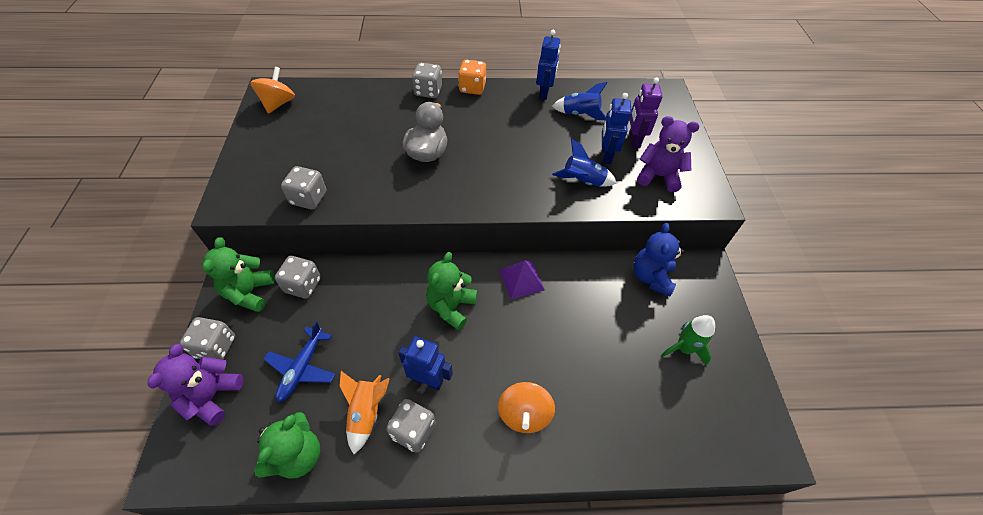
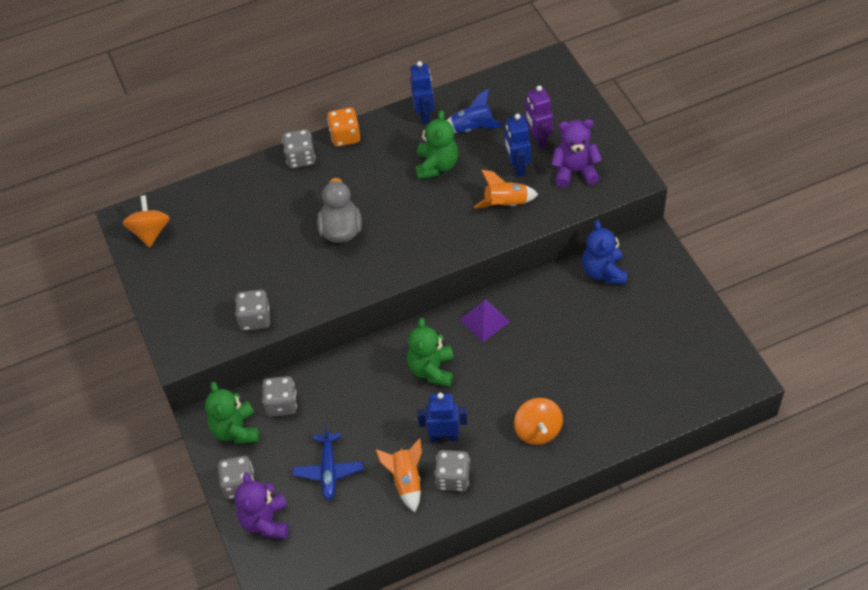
camera: 15 degrees left, 0 degrees up
green teddy bear [254,412,320,479] -> green teddy bear moved to [415,110,458,179]
blue rocket [552,139,617,186] -> orange rocket [474,170,538,208]
green rocket [661,315,715,366] -> none

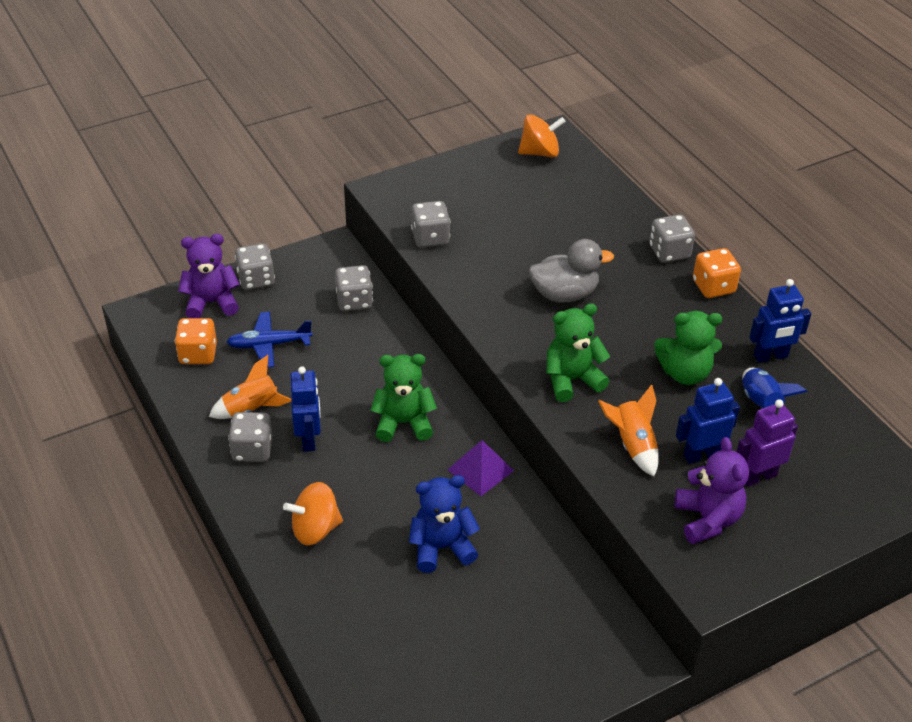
camera: 80 degrees right, 10 degrees down
green teddy bear [205,382,259,444] -> green teddy bear moved to [546,303,610,402]
blue teddy bear [582,220,627,284] -> blue teddy bear moved to [409,475,480,573]
none -> orange dice [175,318,217,364]

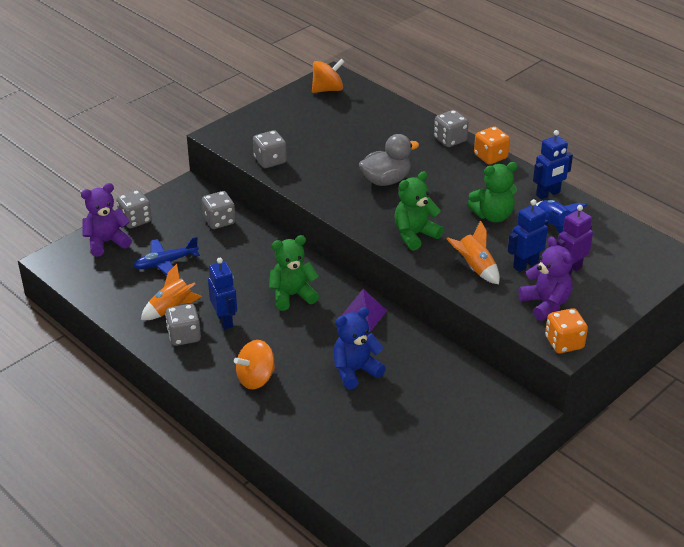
camera: 15 degrees left, 5 degrees down
orange dice [175,318,217,364] -> orange dice moved to [545,308,588,354]

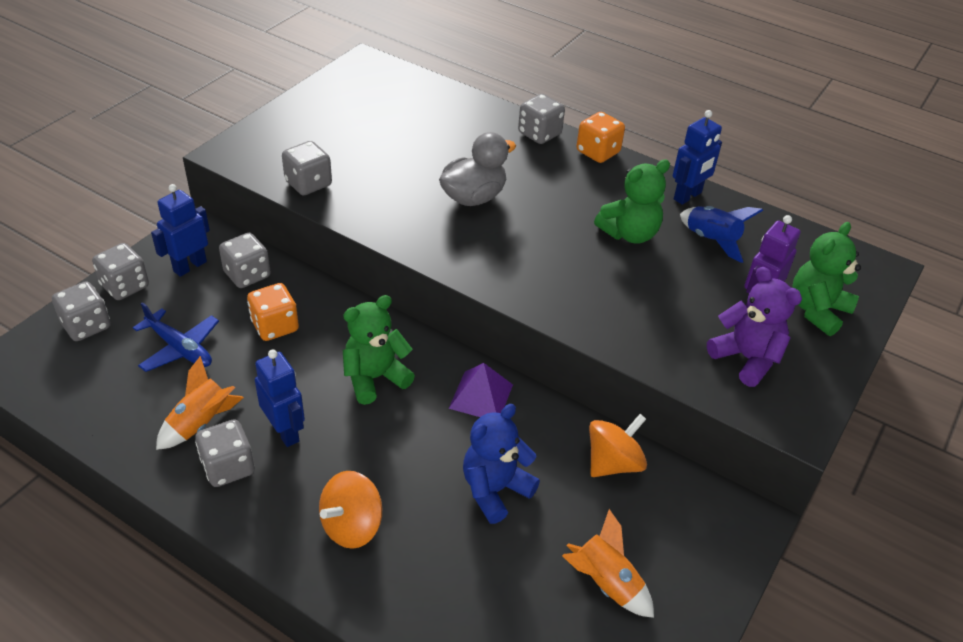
camera: 15 degrees left, 5 degrees up
purple teddy bear [81,183,132,257] -> grey dice [52,281,111,341]
blue plane [133,237,200,275] -> blue plane turned 105 degrees counterclockwise [133,302,219,372]
orange spinning top [312,59,344,93] -> orange spinning top moved to [589,414,647,477]
green teddy bear [394,171,443,251] -> green teddy bear moved to [792,222,861,336]
orange rocket [446,220,500,284] -> orange rocket moved to [562,509,654,618]
blue robot [508,199,548,272] -> blue robot moved to [151,184,210,277]
orange dice [545,308,588,354] -> orange dice moved to [247,283,299,341]

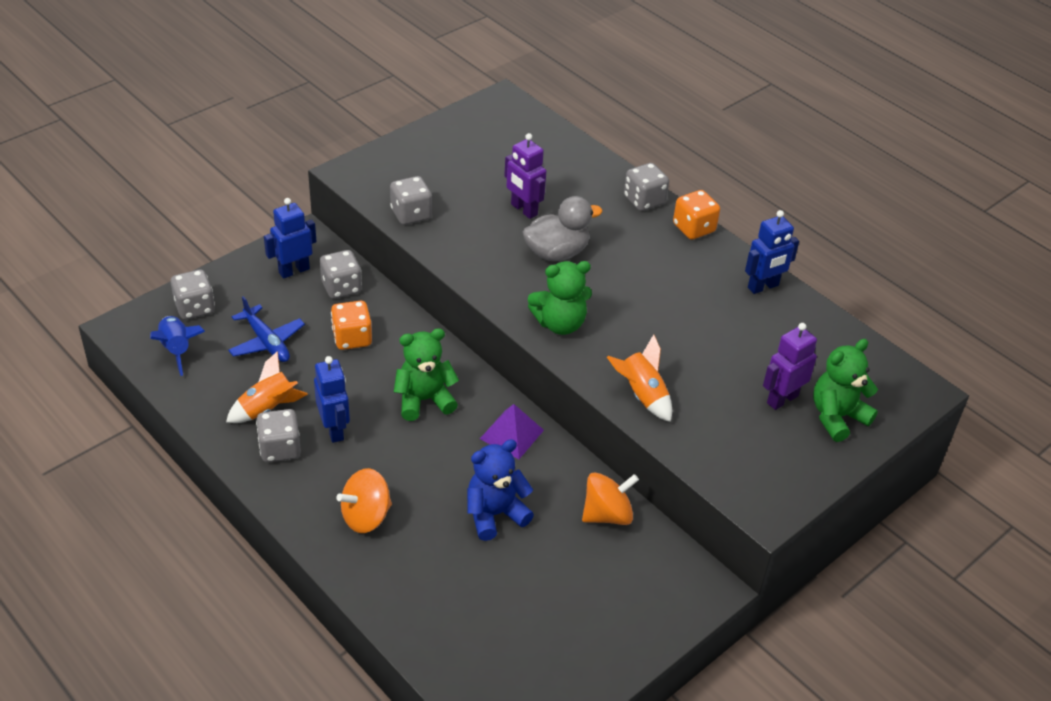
camera: 15 degrees right, 0 degrees up
grey dice [92,243,149,300] -> none
orange rocket [562,509,654,618] -> orange rocket moved to [607,334,672,422]
green teddy bear [594,159,670,244] -> green teddy bear moved to [528,261,592,335]
blue rocket [680,206,763,263] -> blue rocket moved to [150,316,205,376]
purple teddy bear [707,267,802,387] -> none
none -> purple robot [504,133,546,219]

